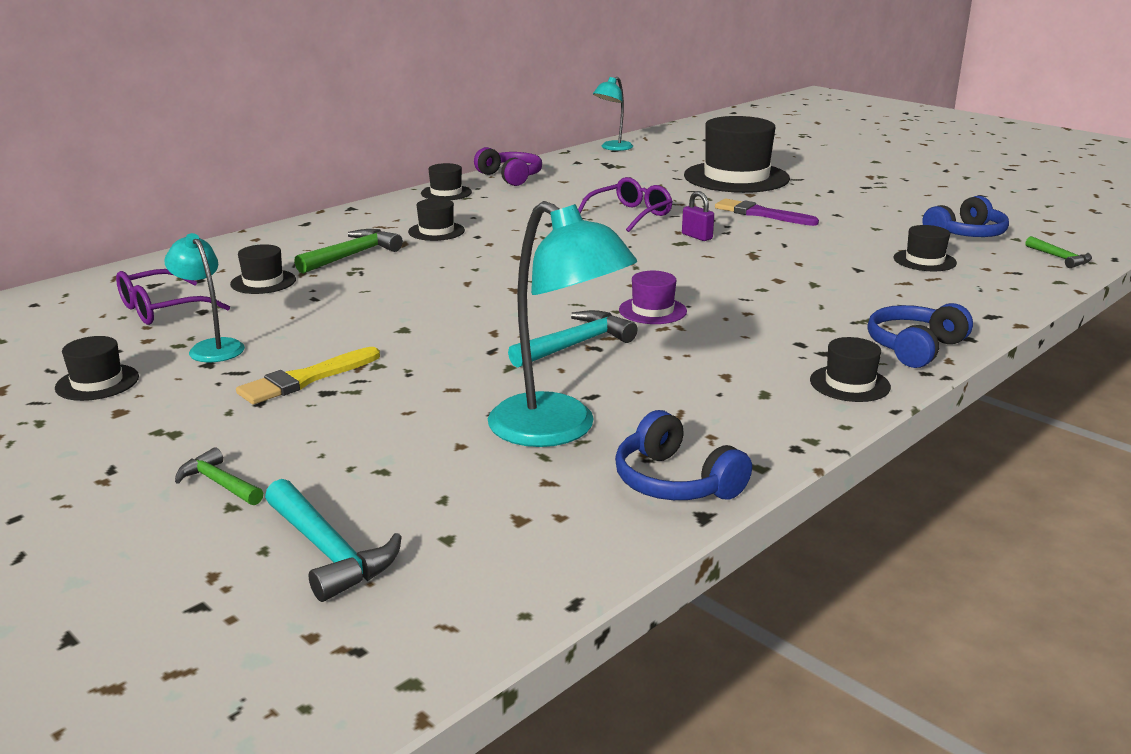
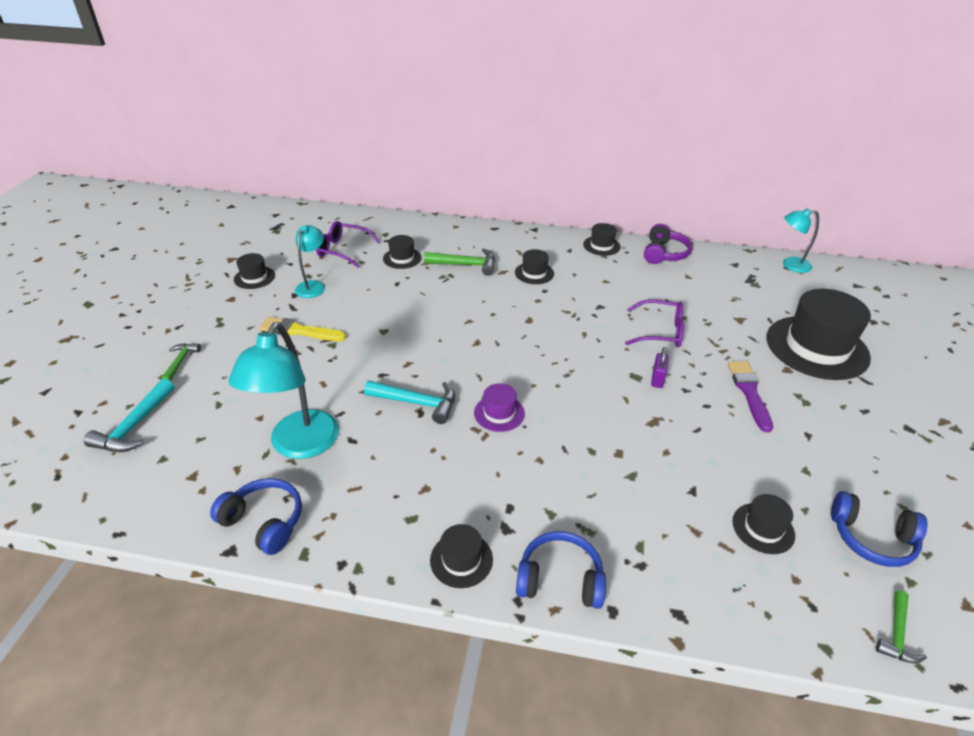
camera: 55 degrees right, 15 degrees up
blue headphones [615,410,752,500] -> blue headphones turned 105 degrees clockwise [210,478,302,555]

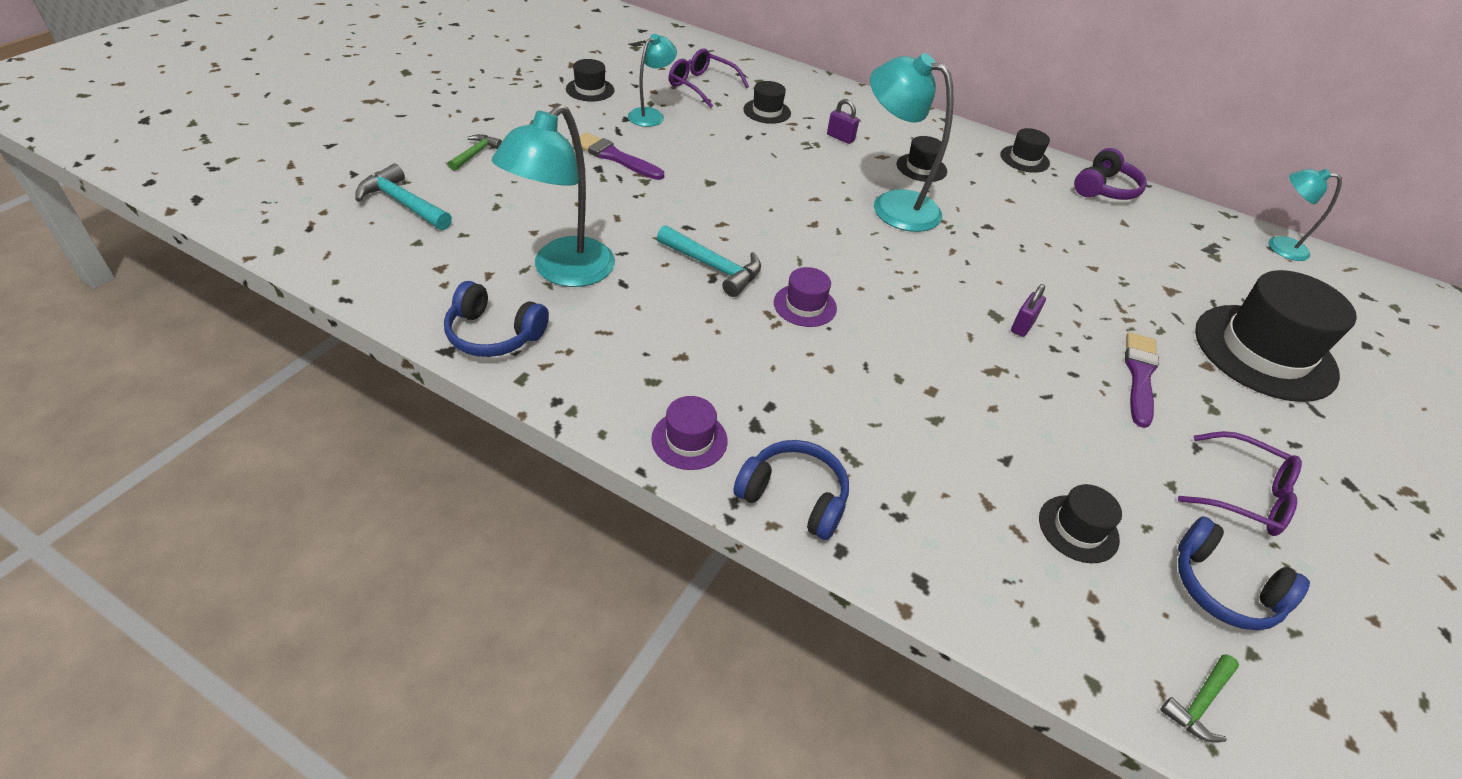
camera: 15 degrees right, 5 degrees up
turquoise hammer [84,379,175,452] -> turquoise hammer turned 90 degrees clockwise [355,164,452,230]
blue headphones [210,478,302,555] -> blue headphones turned 150 degrees clockwise [444,281,549,357]
yellow brush [259,317,346,341] -> purple brush [572,132,664,180]
green hammer [424,248,495,276] -> purple padlock [827,99,859,144]
black hat [430,524,493,588] -> purple hat [651,396,728,470]
purple glasses [625,299,684,347] -> purple glasses moved to [1178,431,1302,536]
none -> turquoise lamp [870,53,954,232]

